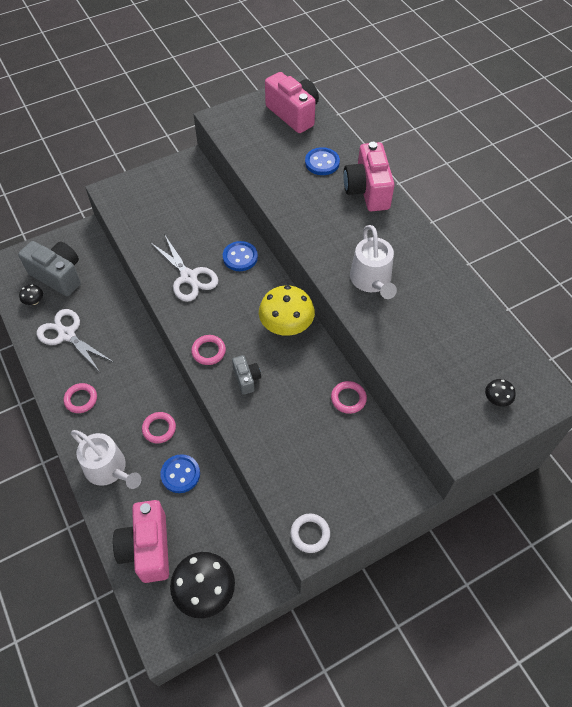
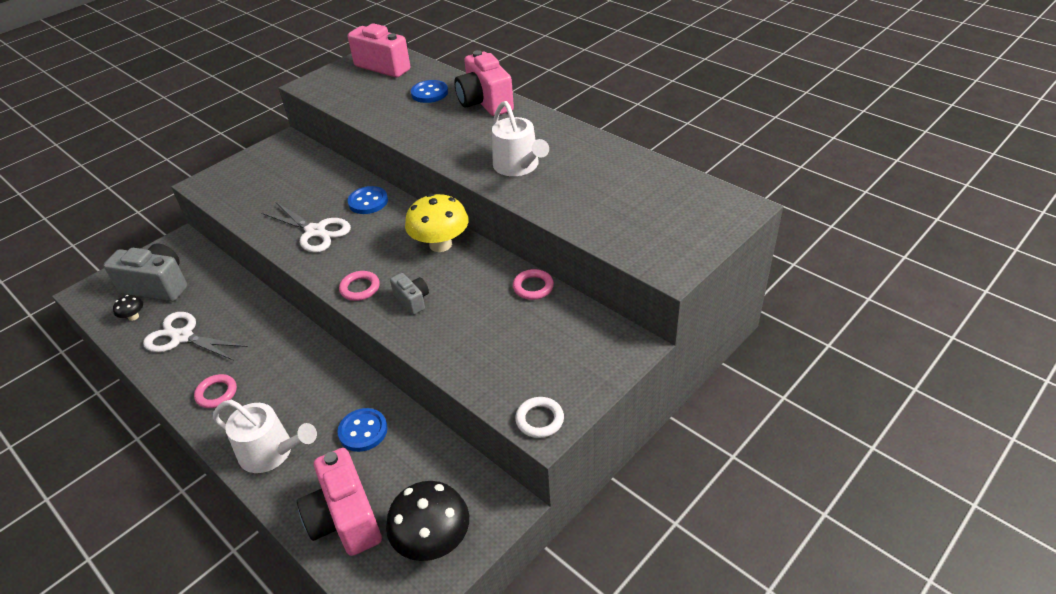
camera: 15 degrees left, 15 degrees down
pink ring [142,412,176,443] -> none
black mushroom [485,379,516,407] -> none

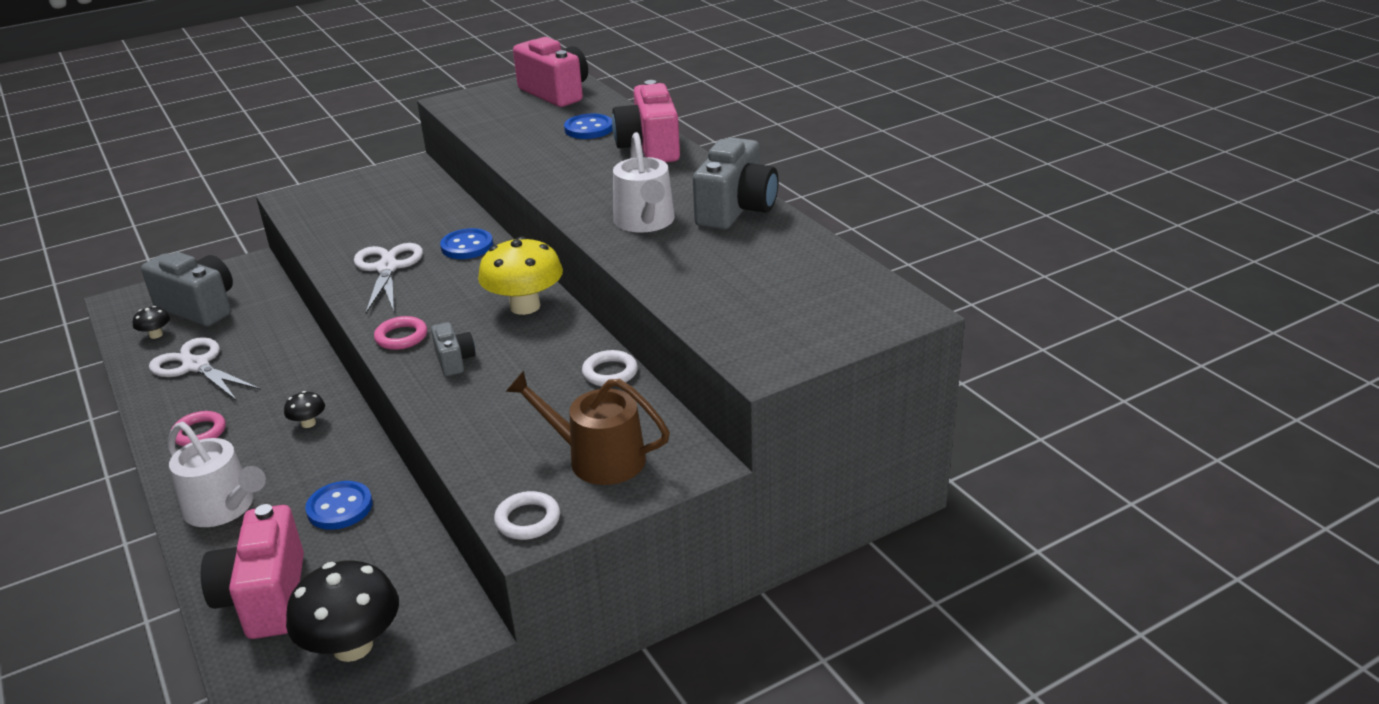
camera: 15 degrees right, 10 degrees down
white scissors [261,202,351,253] -> white scissors turned 150 degrees counterclockwise [354,243,423,313]
pink ring [513,269,554,300] -> white ring [582,350,638,386]
none -> black mushroom [284,391,325,428]
none -> brown watering can [506,371,670,485]
none -> grey camera [693,137,779,230]

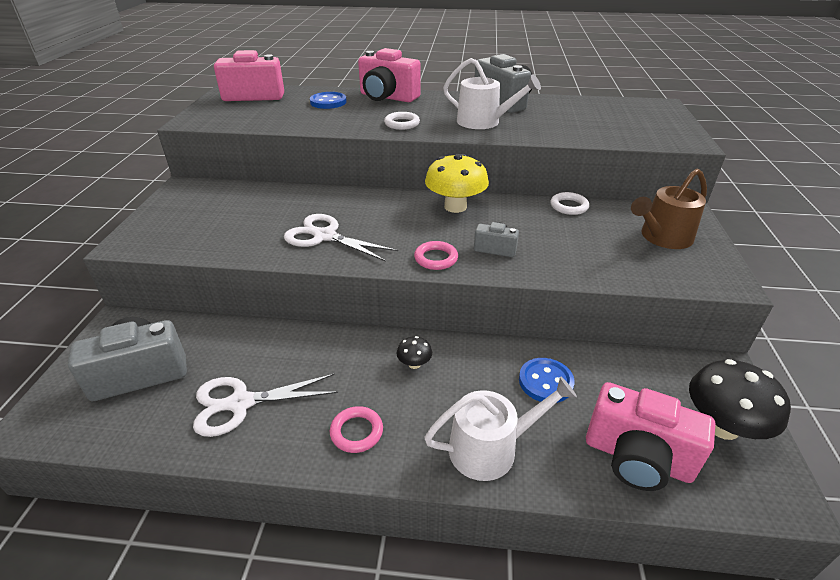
camera: 55 degrees left, 5 degrees up
black mushroom [133,306,170,339] -> none
blue button [440,228,493,259] -> none
white ring [494,491,560,540] -> white ring moved to [384,112,420,130]

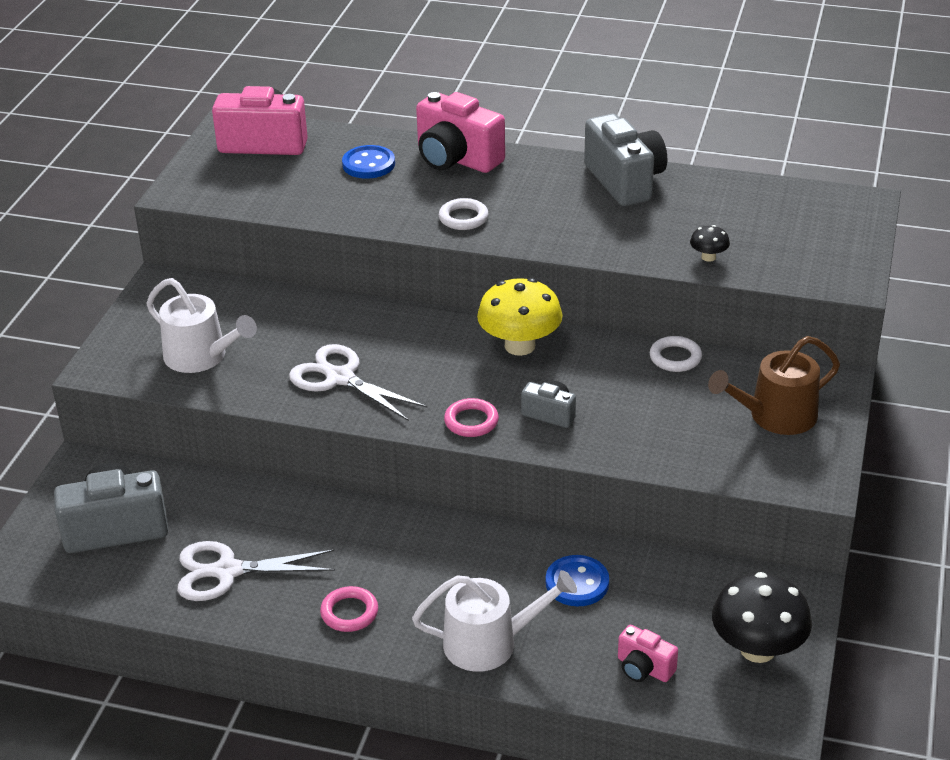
camera: 10 degrees right, 0 degrees up
black mushroom [397,336,432,369] -> black mushroom moved to [690,225,730,262]
white watering can [443,58,541,129] -> white watering can moved to [146,278,257,373]
pink camera [586,382,715,491] -> pink camera [618,625,678,682], size x0.51

